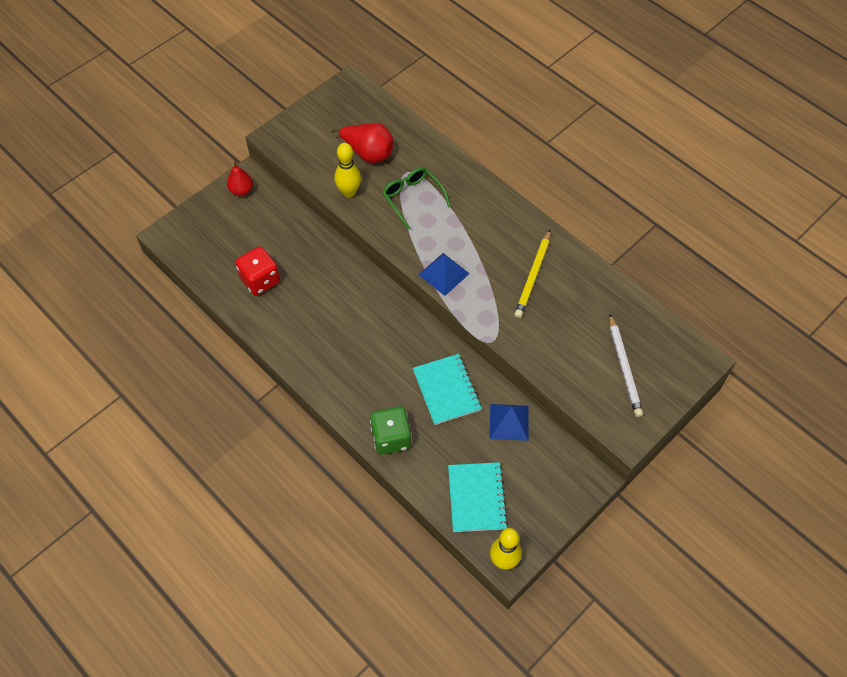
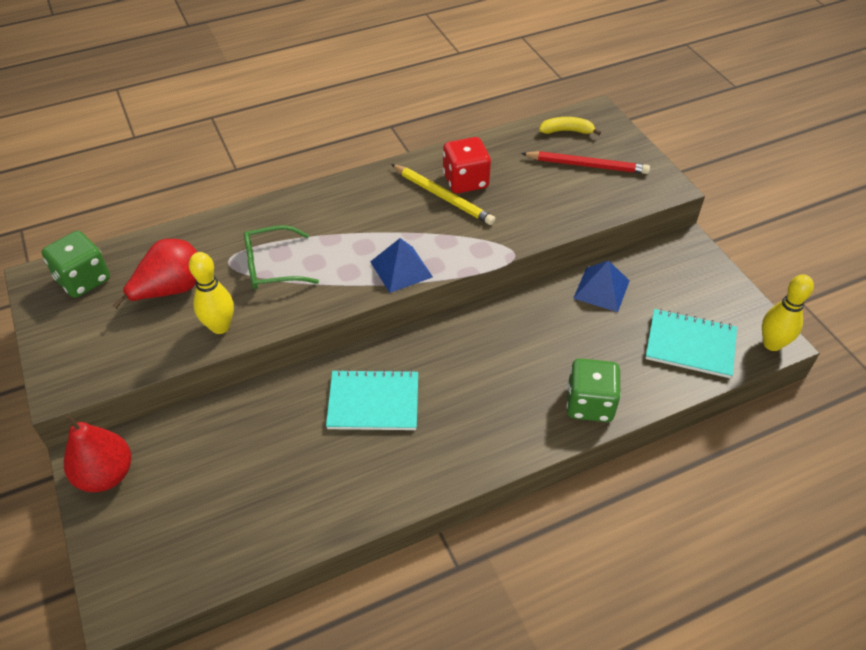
camera: 70 degrees left, 10 degrees down
red pear [227,161,253,196] -> red pear [64,414,131,492], size x1.51
red dice [235,246,280,295] -> red dice moved to [443,137,491,193]
turquoise notebook [413,354,482,425] -> turquoise notebook moved to [326,369,418,430]
white pencil [609,314,643,417] -> red pencil [521,151,650,174]
none -> green dice [42,231,110,298]
none -> yellow banana [539,117,601,135]

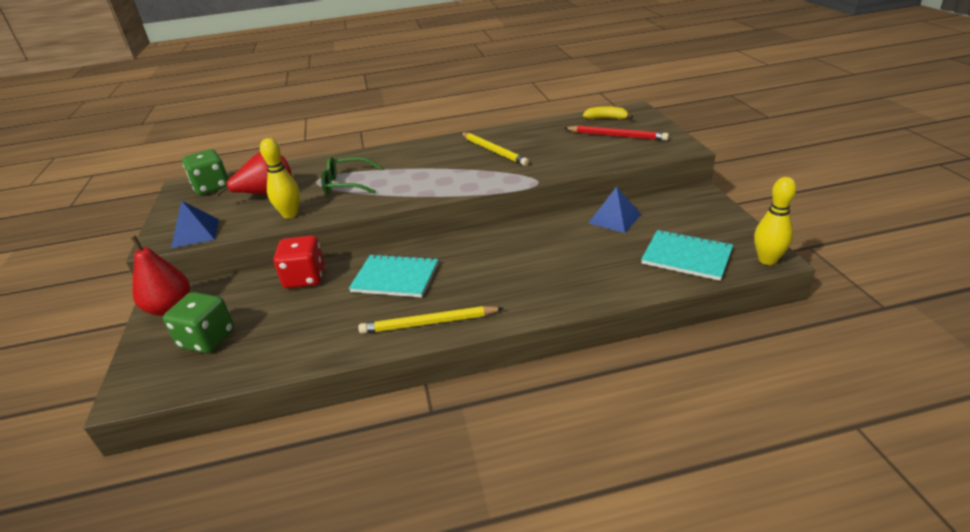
camera: 15 degrees right, 15 degrees down
blue pyramid [370,238,433,293] -> blue pyramid moved to [171,200,219,248]
red dice [443,137,491,193] -> red dice moved to [273,235,325,288]
green dice [566,358,621,422] -> green dice moved to [163,292,234,353]
none -> yellow pencil [358,306,504,334]

